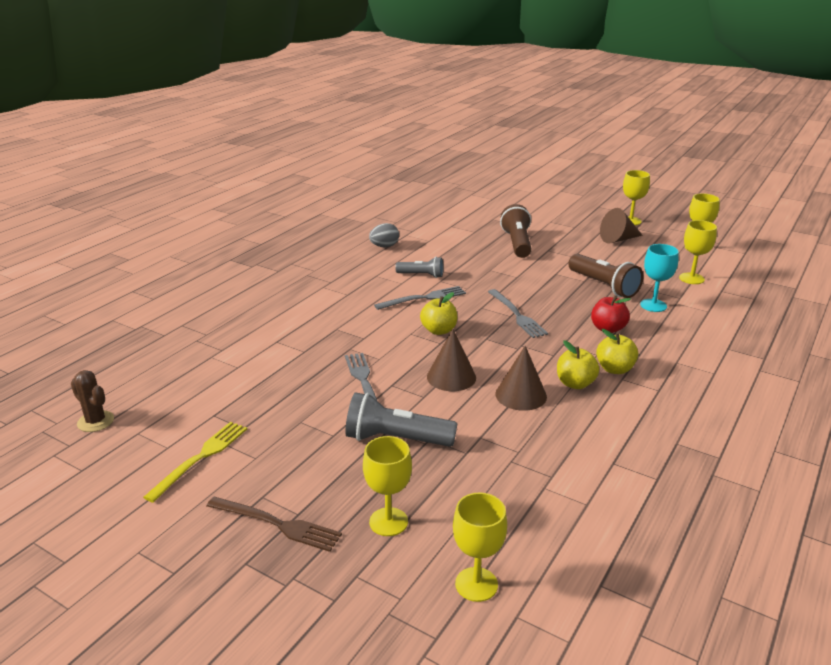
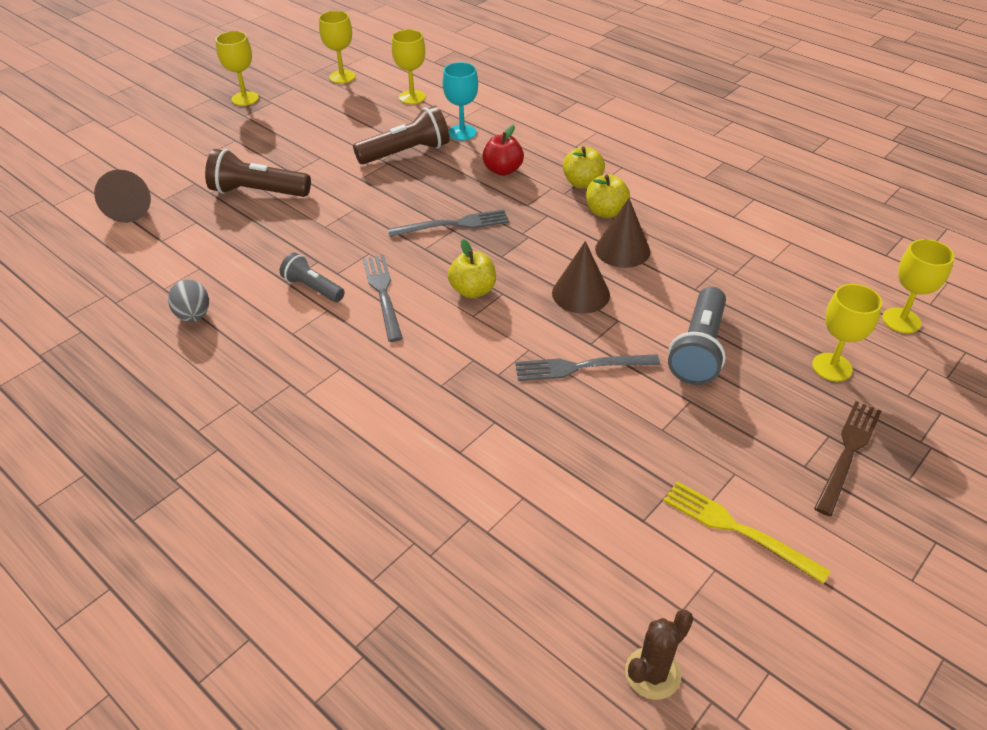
camera: 80 degrees left, 15 degrees up
grey flashlight [395,257,444,278] -> grey flashlight turned 75 degrees counterclockwise [280,253,345,302]
brown cone [600,208,643,244] -> brown cone moved to [94,170,151,223]

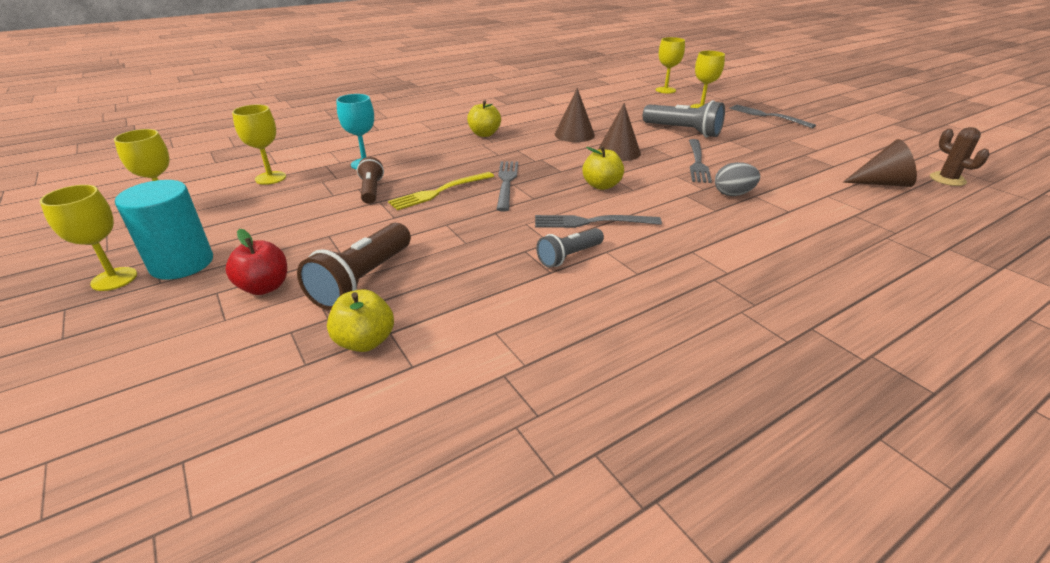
camera: 75 degrees left, 10 degrees down
brown cone [94,170,151,223] -> brown cone moved to [843,139,917,187]
grey egg [168,279,209,322] -> grey egg moved to [715,162,760,196]
brown flashlight [353,105,450,165] -> brown flashlight [357,157,384,204], size x0.62
red apple [482,125,524,176] -> red apple moved to [226,229,287,295]
yellow apple [586,174,630,218] -> yellow apple moved to [327,289,394,352]
yellow fork [663,481,831,584] -> yellow fork moved to [388,172,494,210]
brown fork [814,401,881,516] -> grey fork [729,105,816,128]
none -> turquoise cylinder [115,180,213,280]

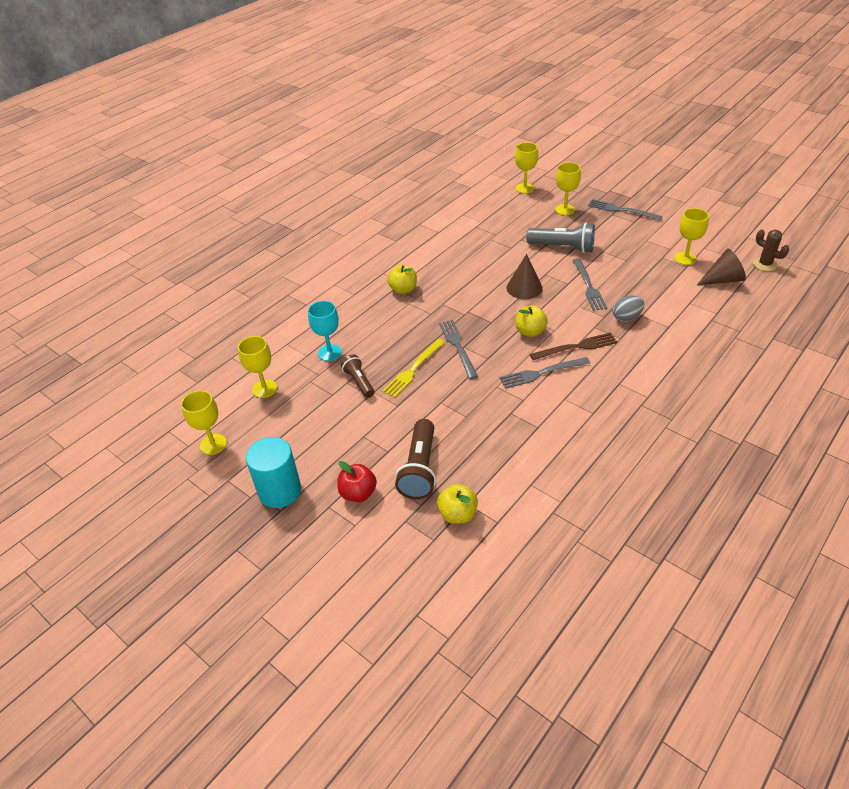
camera: 15 degrees left, 10 degrees up
yellow goblet [40,185,137,291] -> yellow goblet moved to [674,208,709,265]
grey flashlight [536,228,604,268] -> none
brown cone [555,88,595,142] -> none
none -> brown fork [530,333,618,360]

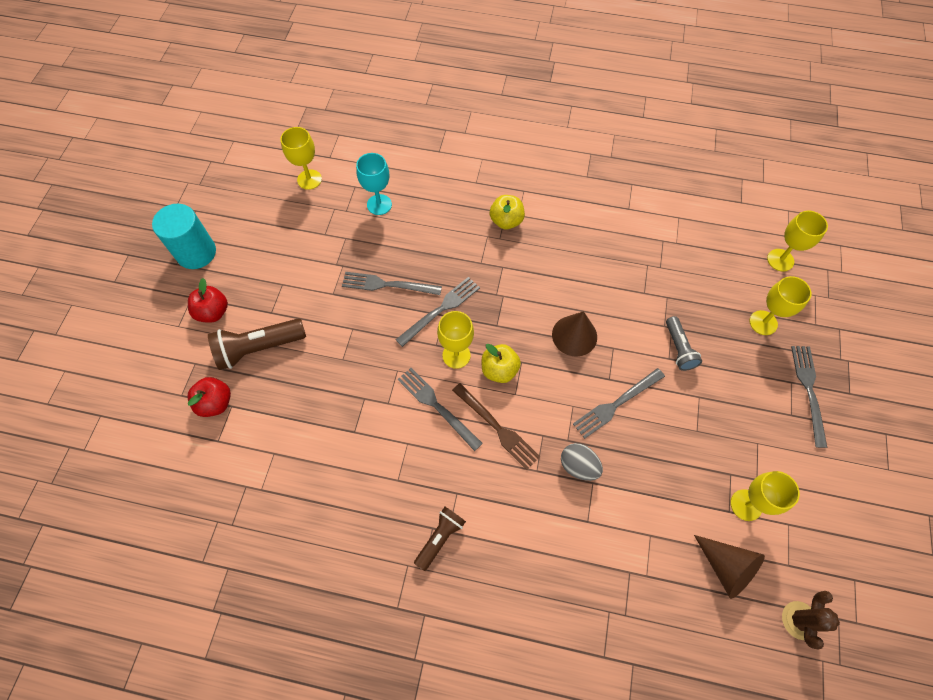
camera: 60 degrees right, 20 degrees up
yellow goblet [181,390,227,455] -> yellow goblet moved to [437,311,474,369]
brown flashlight [341,354,374,398] -> brown flashlight moved to [414,507,466,571]
yellow fork [382,339,445,398] -> grey fork [342,272,442,295]
yellow apple [437,484,478,524] -> red apple [187,377,231,417]
grey flashlight [527,223,595,253] -> grey flashlight [666,316,702,371], size x0.62

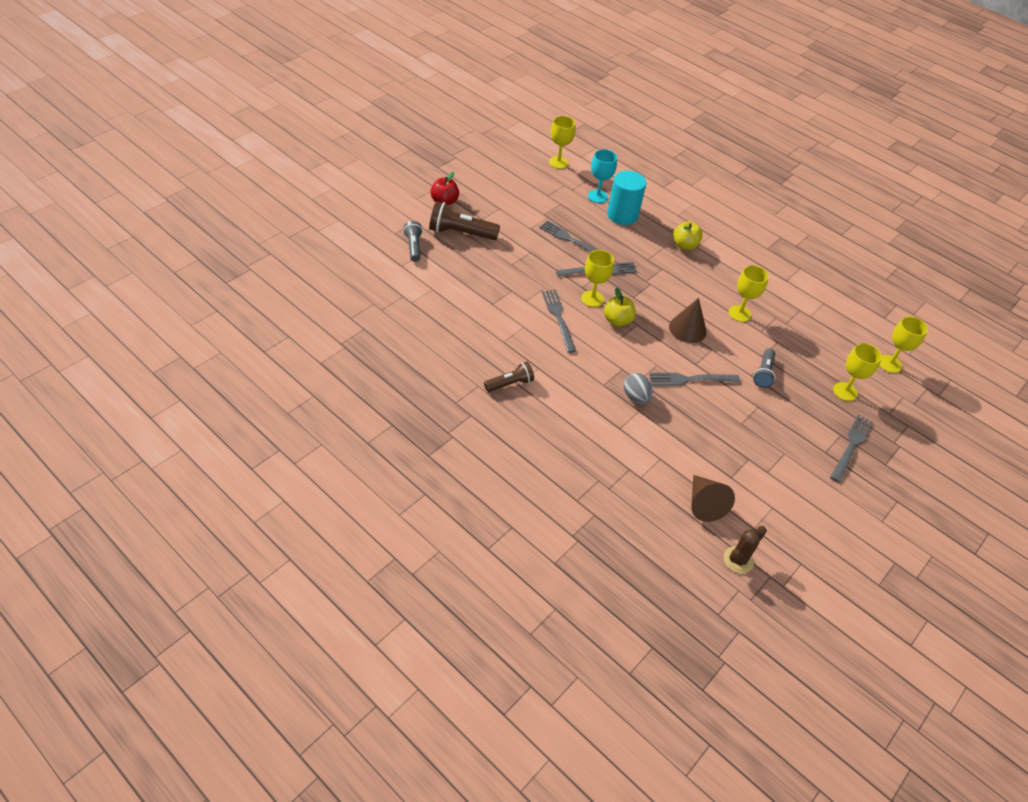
camera: 25 degrees right, 15 degrees down
turquoise cylinder [152,204,216,269] -> turquoise cylinder moved to [607,171,646,225]
red apple [187,377,231,417] -> grey flashlight [403,221,423,262]
brown fork [452,383,540,470] -> none
yellow goblet [730,471,800,521] -> yellow goblet moved to [729,265,769,322]

